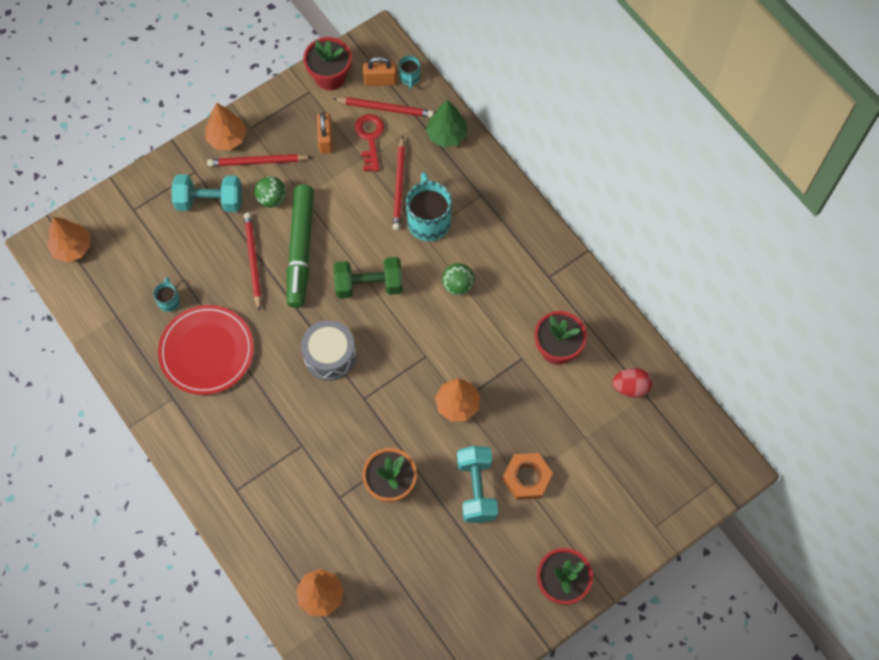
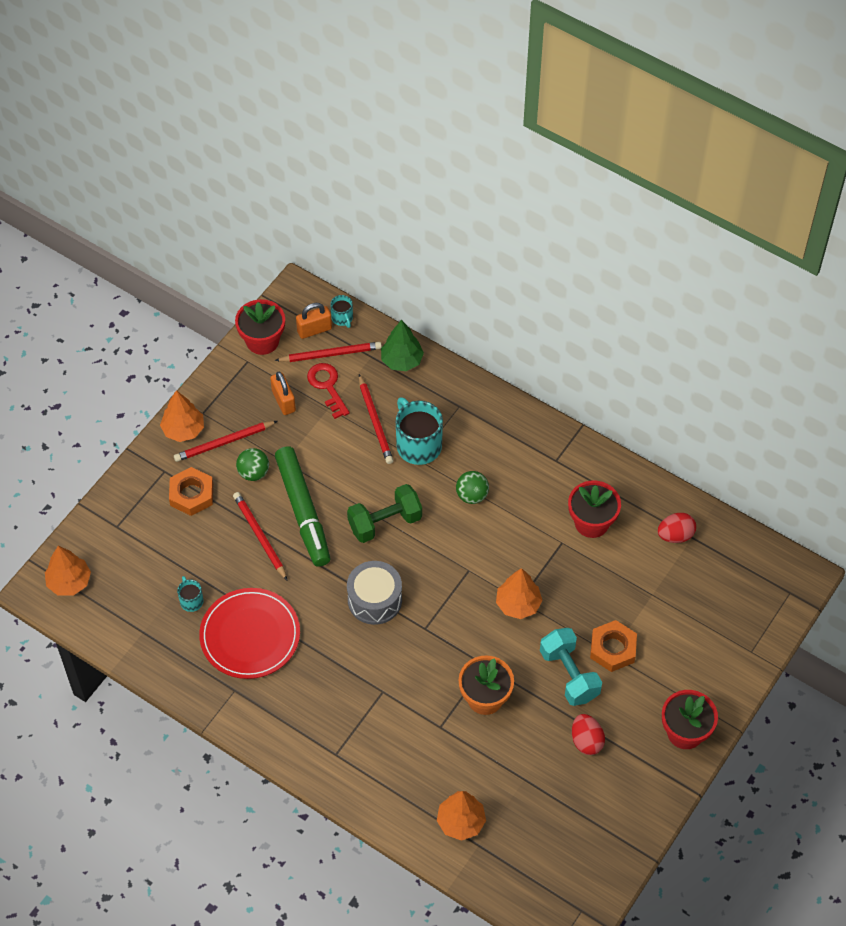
camera: 20 degrees left, 10 degrees down
turquoise dumbbell [172,174,242,212] -> orange nut [169,467,213,516]
none -> red egg [572,714,605,755]

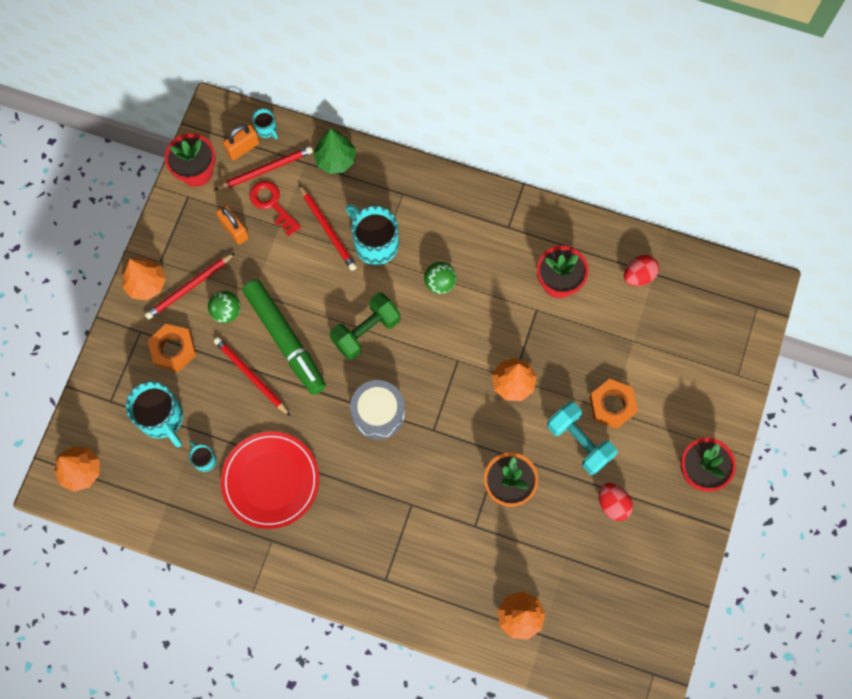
camera: 15 degrees left, 15 degrees up
none -> turquoise mug [126,381,183,447]

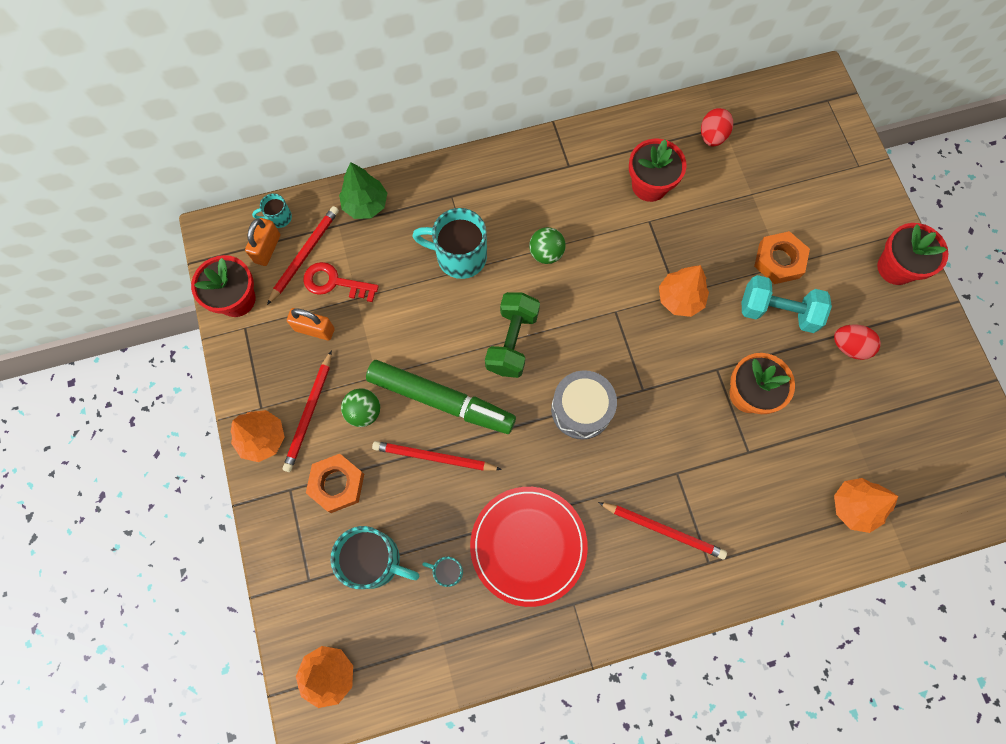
camera: 35 degrees left, 0 degrees up
turquoise mug [252,108,278,139] -> turquoise mug turned 150 degrees clockwise [252,193,292,228]
red pencil [299,185,357,271] -> red pencil moved to [598,502,727,559]

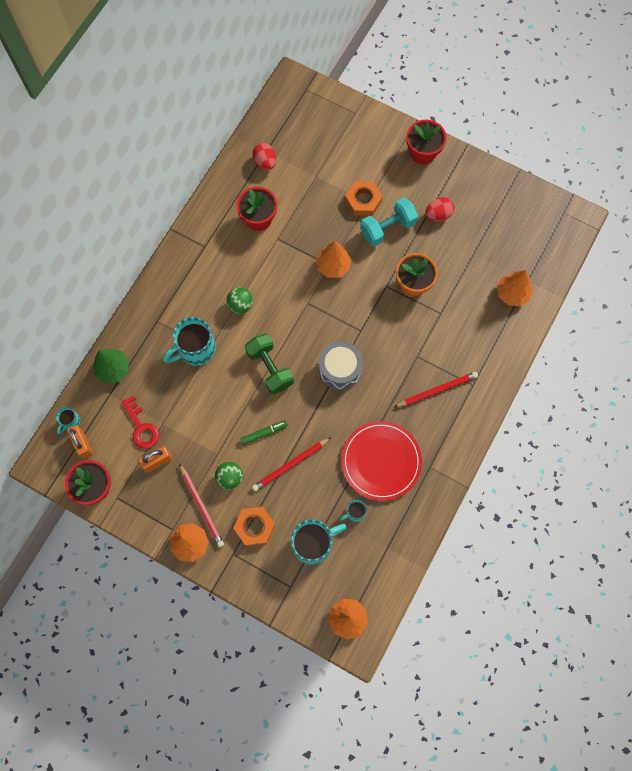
camera: 45 degrees left, 0 degrees up
red pencil [267,206,339,305] -> none
red key [303,262,379,302] -> red key turned 90 degrees counterclockwise [121,396,159,449]
green marker [366,360,516,434] -> green marker [241,420,288,445], size x0.44

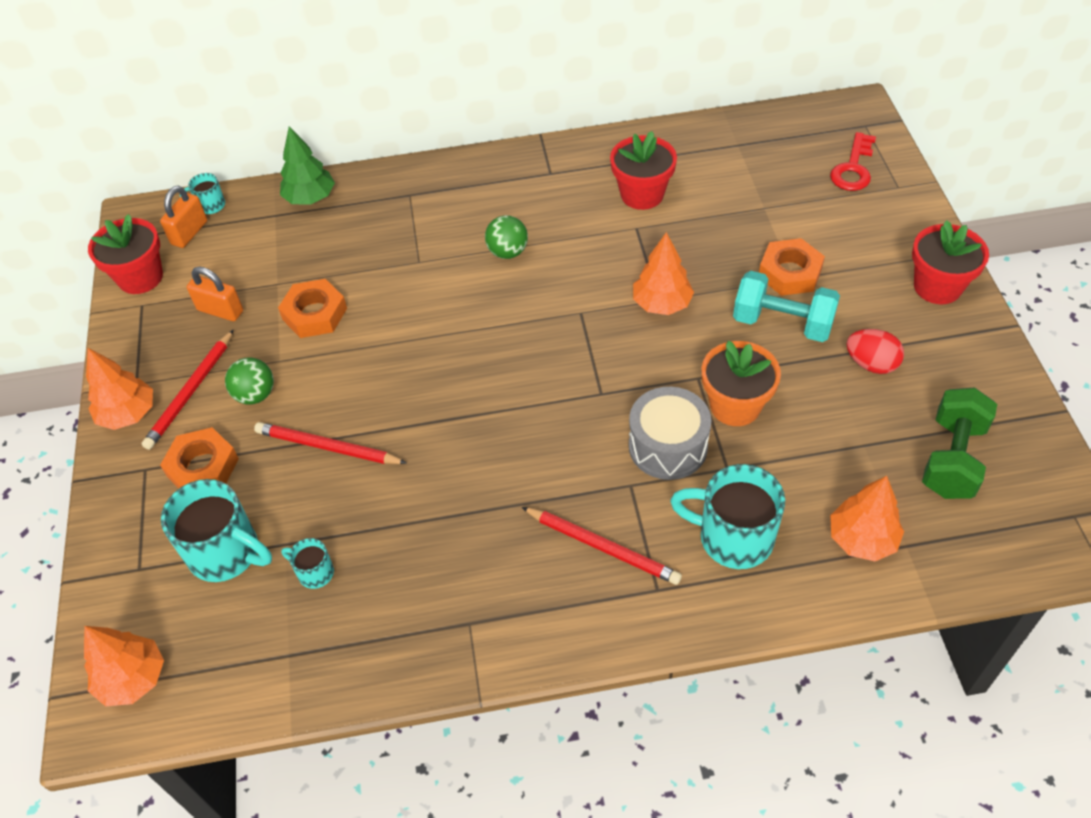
camera: 55 degrees right, 20 degrees down
red key [121,396,159,449] -> red key moved to [830,132,876,191]
turquoise mug [163,317,216,366] -> turquoise mug moved to [670,464,785,569]
green marker [241,420,288,445] -> none
green dumbbell [245,333,294,395] -> green dumbbell moved to [922,387,997,499]
red egg [253,143,276,170] -> none
grey drum [319,341,363,390] -> grey drum moved to [629,387,711,480]
red plate [341,421,422,501] -> none
none -> orange nut [278,279,347,338]

